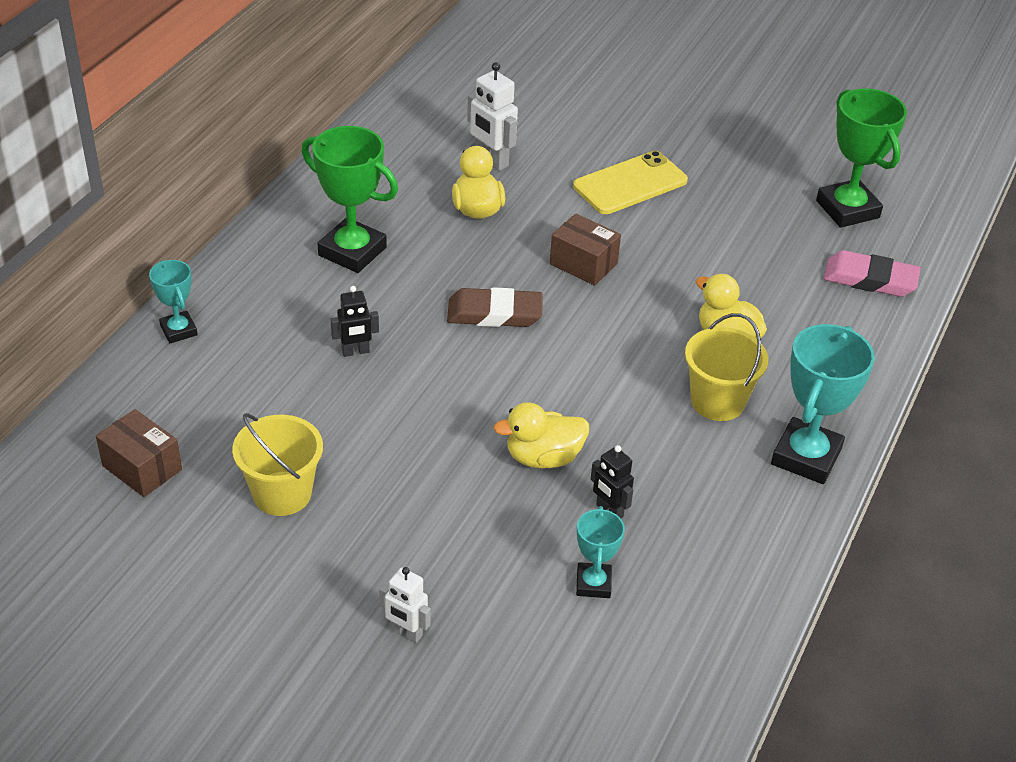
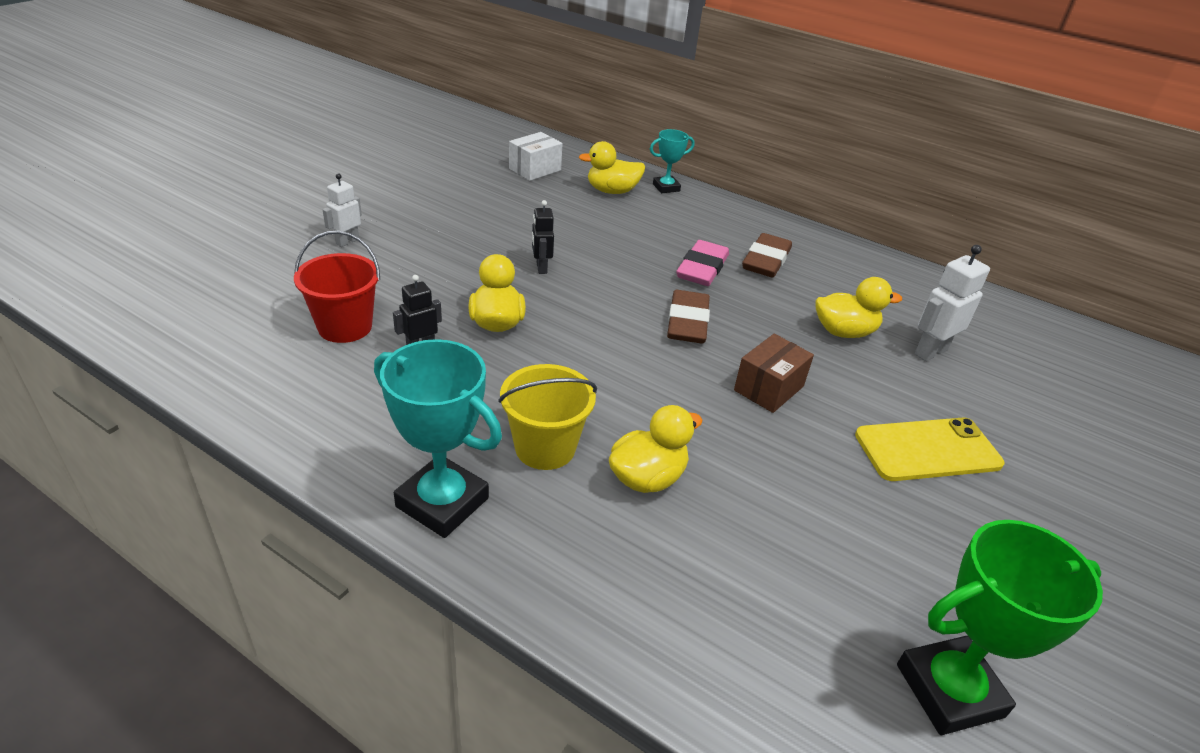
camera: 95 degrees right, 5 degrees down
brown box [96,409,182,497] -> white box [509,132,563,181]
yellow bucket [232,413,323,516] -> none
green trophy [302,126,398,273] -> brown eraser [742,233,792,278]
black robot [331,286,379,357] -> black robot moved to [532,200,554,274]
yellow phone [573,151,688,214] -> yellow phone turned 75 degrees counterclockwise [855,418,1004,481]
turquoise trophy [576,506,625,598] -> red bucket [294,231,380,343]
pink eraser [824,250,921,297] -> pink eraser moved to [676,240,729,286]
none -> yellow duck [579,141,645,194]

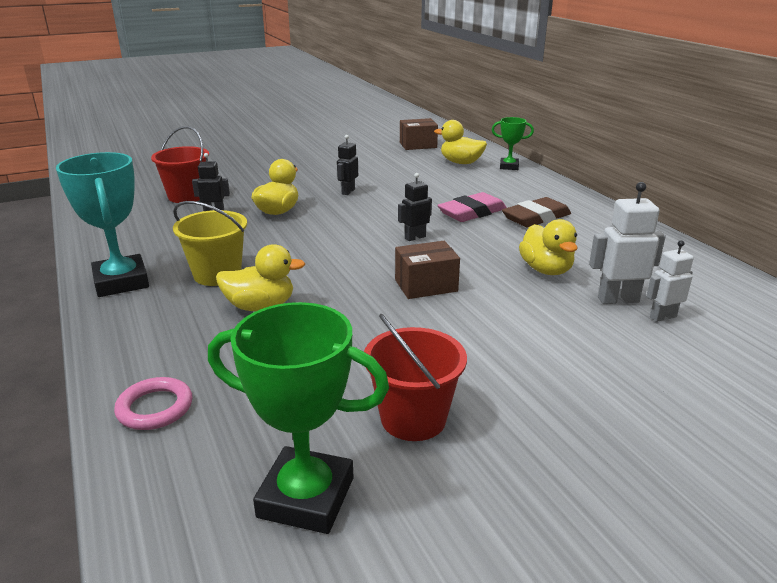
camera: 35 degrees right, 10 degrees down
white robot [323,173,362,247] -> white robot moved to [646,240,694,322]
white box [509,132,563,181] -> brown box [400,118,438,150]
turquoise trophy [650,129,695,193] -> green trophy [492,117,534,170]
brown eraser [667,290,710,343] -> black robot [398,173,432,241]
yellow duck [816,277,902,338] -> yellow duck turned 45 degrees clockwise [519,219,578,275]
yellow phone [855,418,1004,481] -> none
none -> pink ring [114,377,192,430]
none -> red bucket [364,314,467,441]

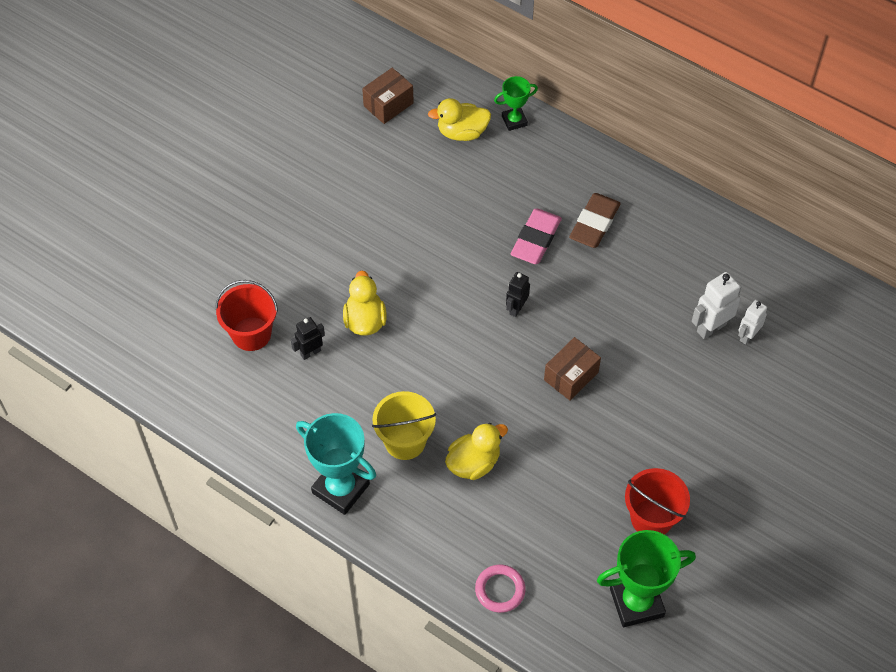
camera: 30 degrees left, 30 degrees up
black robot [337,135,358,195] -> none
yellow duck [519,219,578,275] -> none

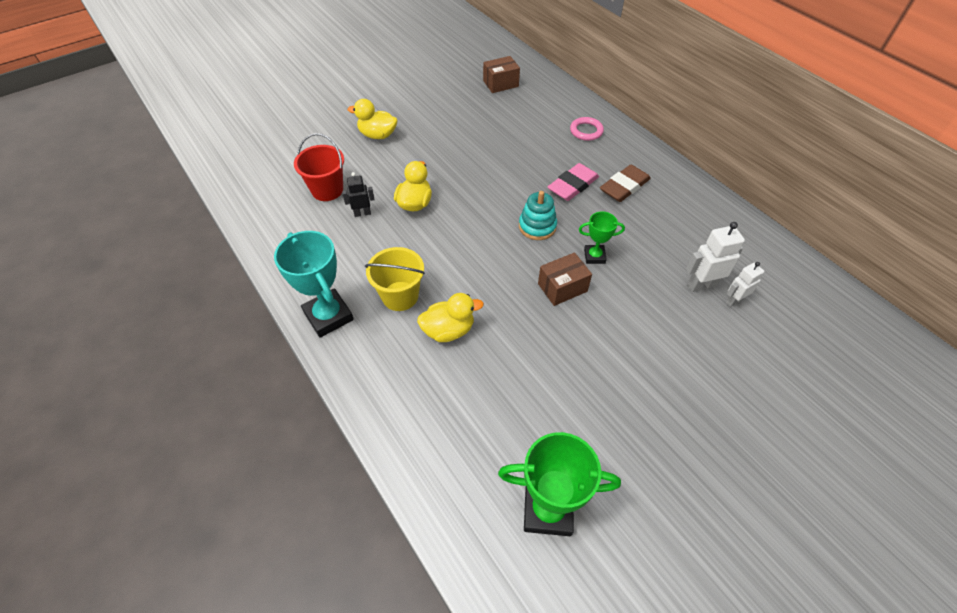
camera: 20 degrees right, 5 degrees down
yellow duck [428,98,491,141] -> yellow duck moved to [348,99,398,139]
pink ring [475,565,526,613] -> pink ring moved to [570,117,604,141]
green trophy [494,76,538,131] -> green trophy moved to [579,211,625,264]
black robot [506,272,530,317] -> turquoise stacking toy [519,191,557,240]
red bucket [625,468,690,535] -> none

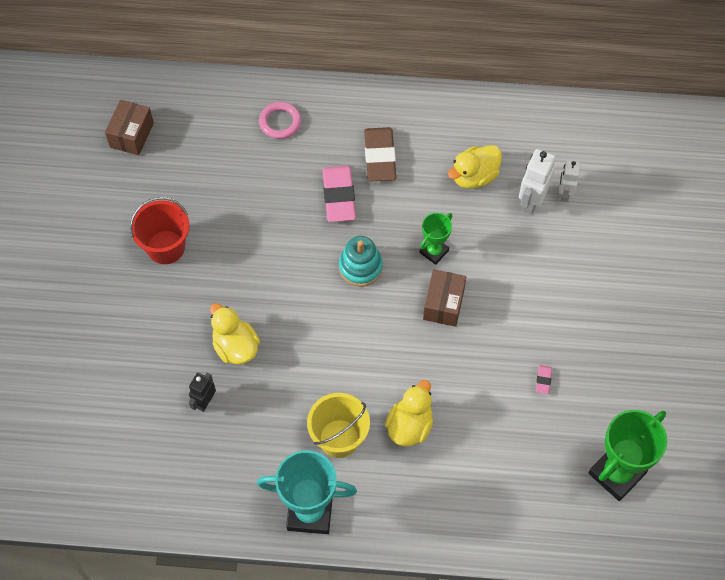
camera: 50 degrees left, 10 degrees up
red bucket [294,133,344,201] -> red bucket moved to [130,197,190,264]
yellow duck [348,99,398,139] -> yellow duck moved to [448,145,502,189]
none -> pink eraser [536,365,552,394]

